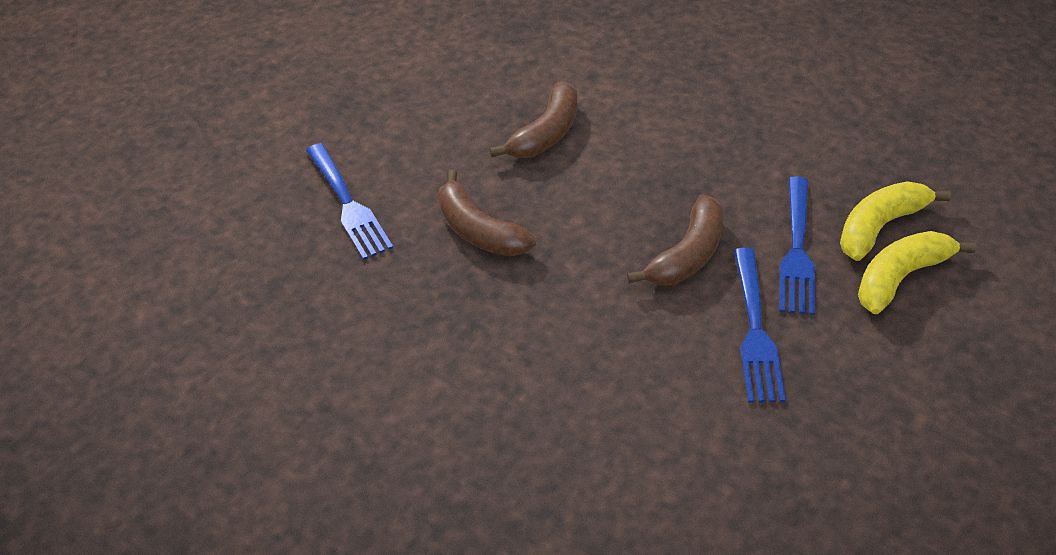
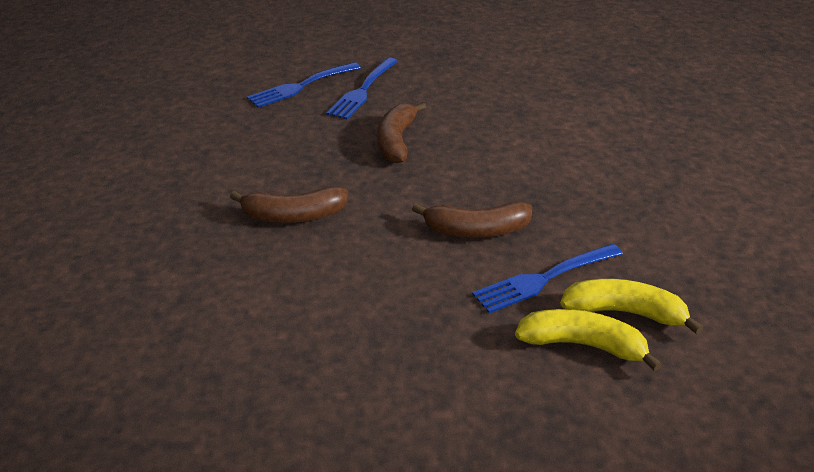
camera: 50 degrees right, 10 degrees down
brown banana [490,81,577,158] -> brown banana moved to [230,186,348,223]
blue fork [734,248,786,403] -> blue fork moved to [247,62,361,108]

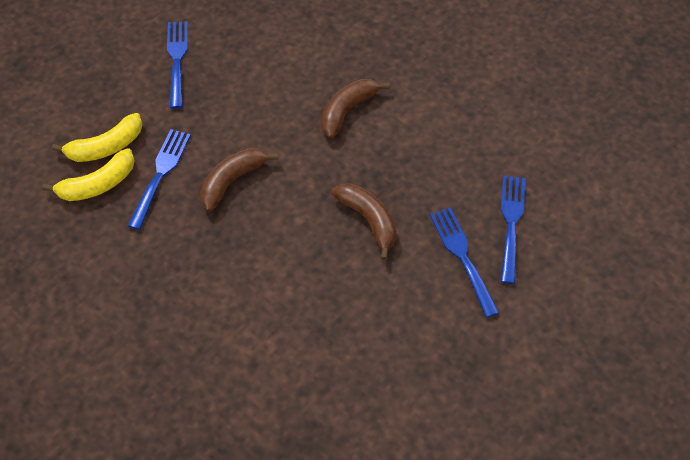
camera: 135 degrees right, 20 degrees up
none -> blue fork [167,21,188,109]

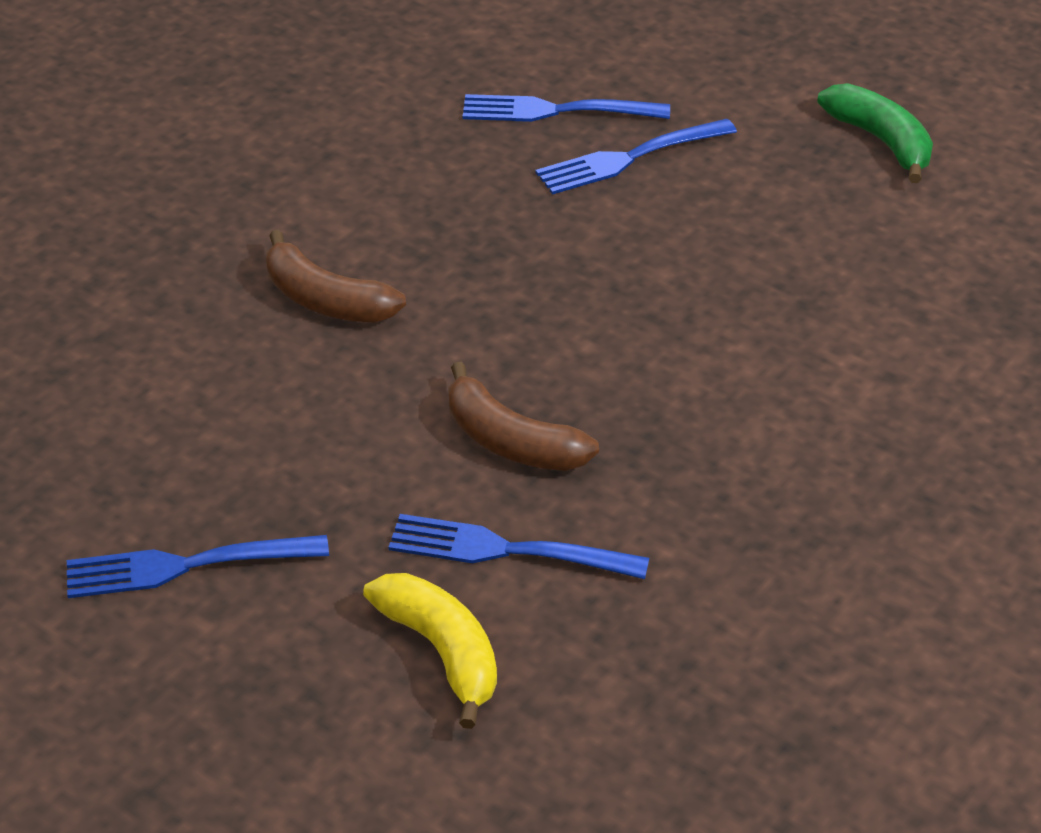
camera: 95 degrees left, 15 degrees down
yellow banana [42,149,135,201] -> none
brown banana [331,183,396,260] -> none
none -> green banana [817,83,933,183]

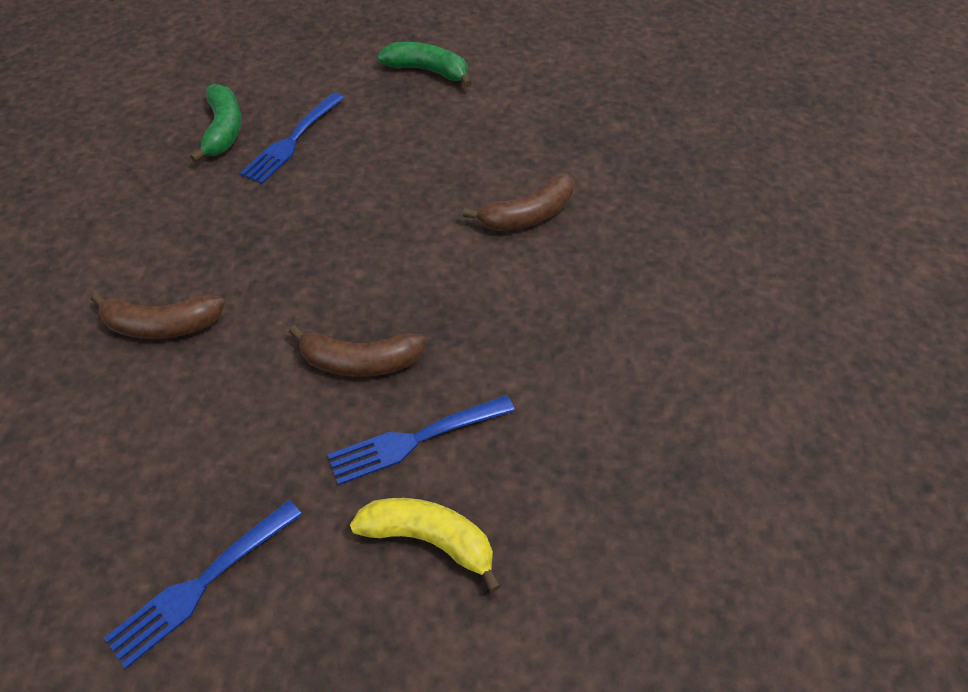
camera: 35 degrees left, 10 degrees up
blue fork [463,94,670,122] -> green banana [190,84,242,162]
none -> brown banana [463,173,574,231]

